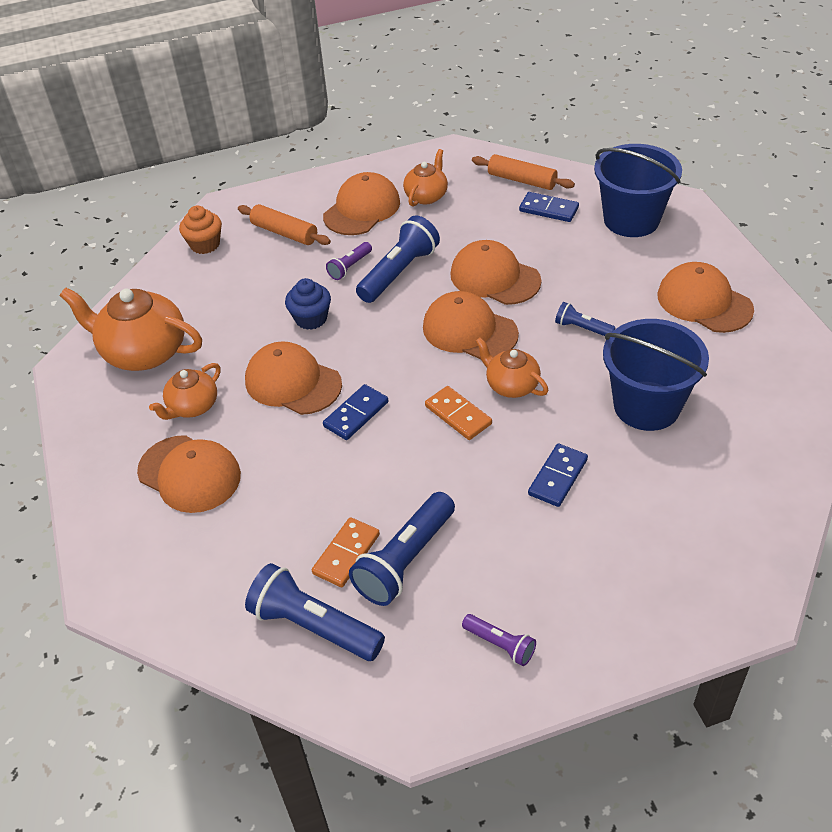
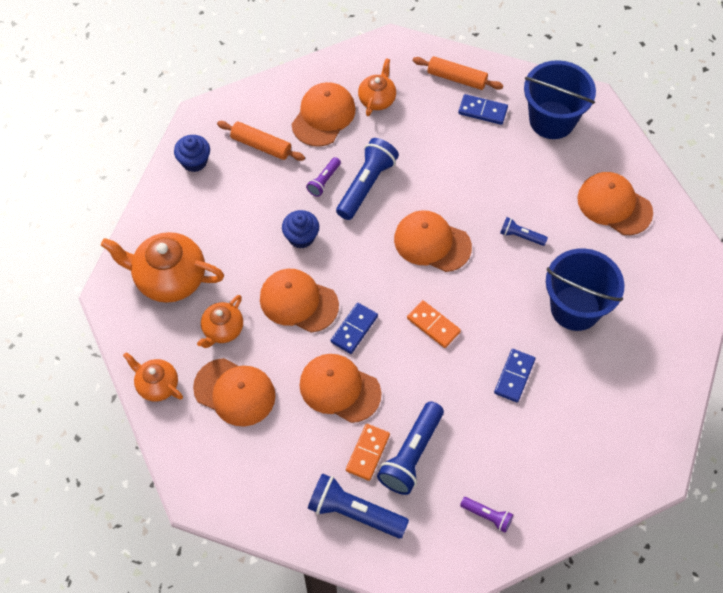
camera: 10 degrees left, 15 degrees up
orange cupcake [179,206,222,254] -> blue cupcake [174,135,210,172]
orange cap [450,240,542,305] -> orange cap moved to [299,354,381,423]
orange teapot [476,337,548,398] -> orange teapot moved to [123,352,183,402]

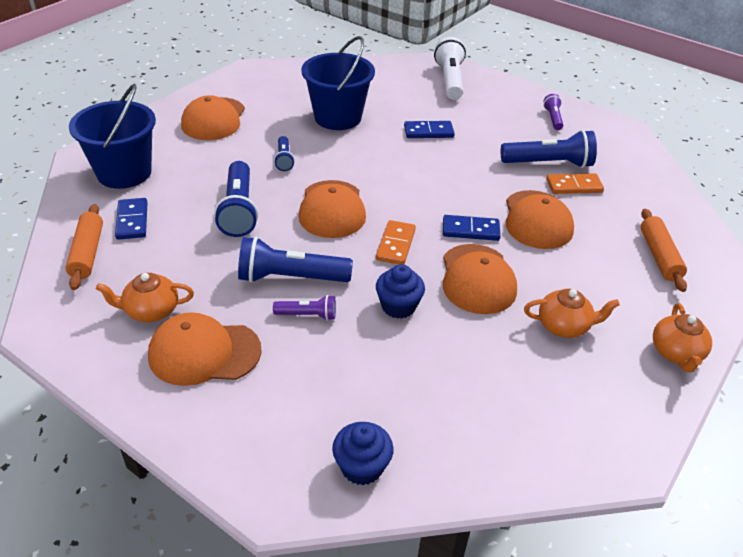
camera: 120 degrees left, 20 degrees down
orange teapot [101,232,224,303] -> none
orange cap [193,358,276,426] -> none
orange rolling pin [217,121,305,161] -> orange rolling pin moved to [641,209,687,292]
blue flashlight [308,473,409,538] -> blue flashlight moved to [214,161,258,237]
orange domino [407,300,461,348] -> orange domino moved to [376,220,416,265]
none -> white flashlight [434,37,466,100]

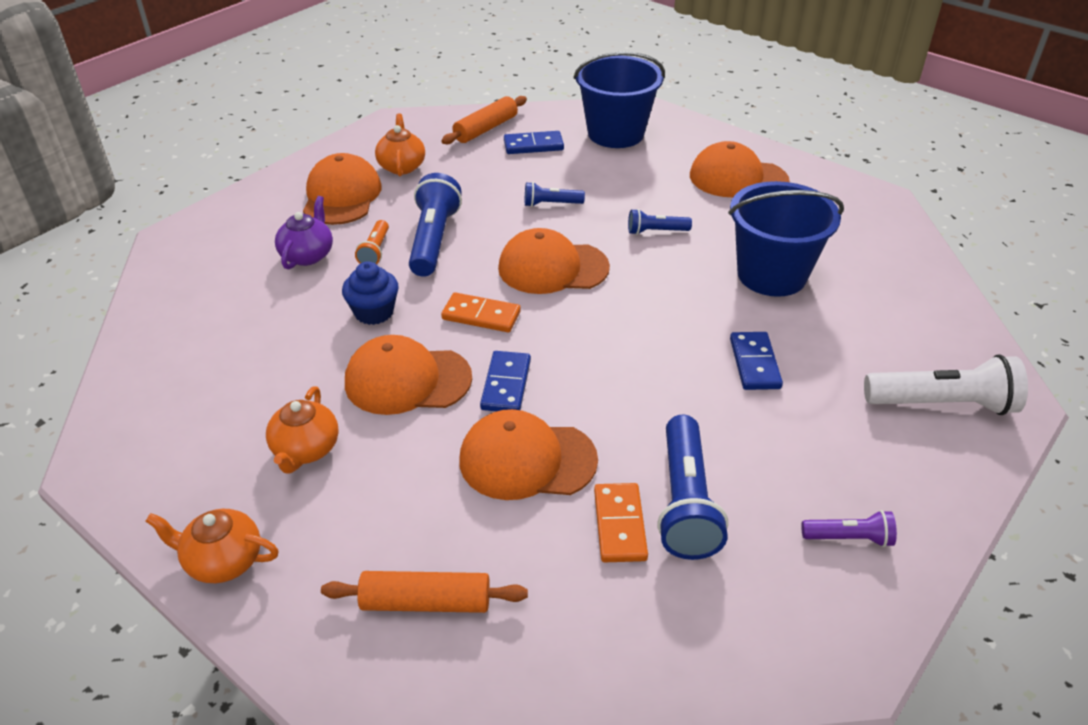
camera: 95 degrees right, 0 degrees up
orange rolling pin [65,204,103,290] -> orange rolling pin turned 45 degrees counterclockwise [441,96,527,144]
blue flashlight [214,161,258,237] -> blue flashlight [525,182,585,207], size x0.53
purple flashlight [273,295,336,321] -> orange flashlight [355,220,389,264]
blue cupcake [332,422,394,485] -> none
none -> purple teapot [275,196,333,269]

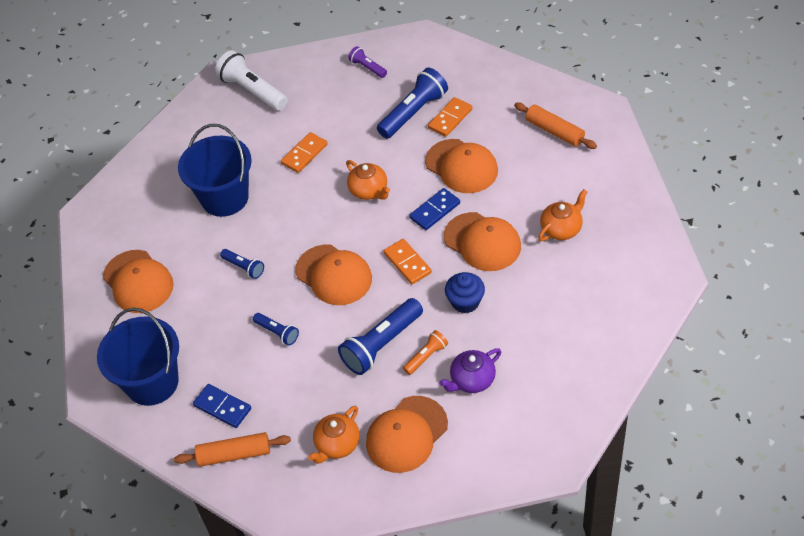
camera: 135 degrees left, 10 degrees up
orange teapot [145,509,279,583] -> orange teapot moved to [346,160,390,200]
blue domino [730,332,783,390] -> orange domino [281,132,328,173]

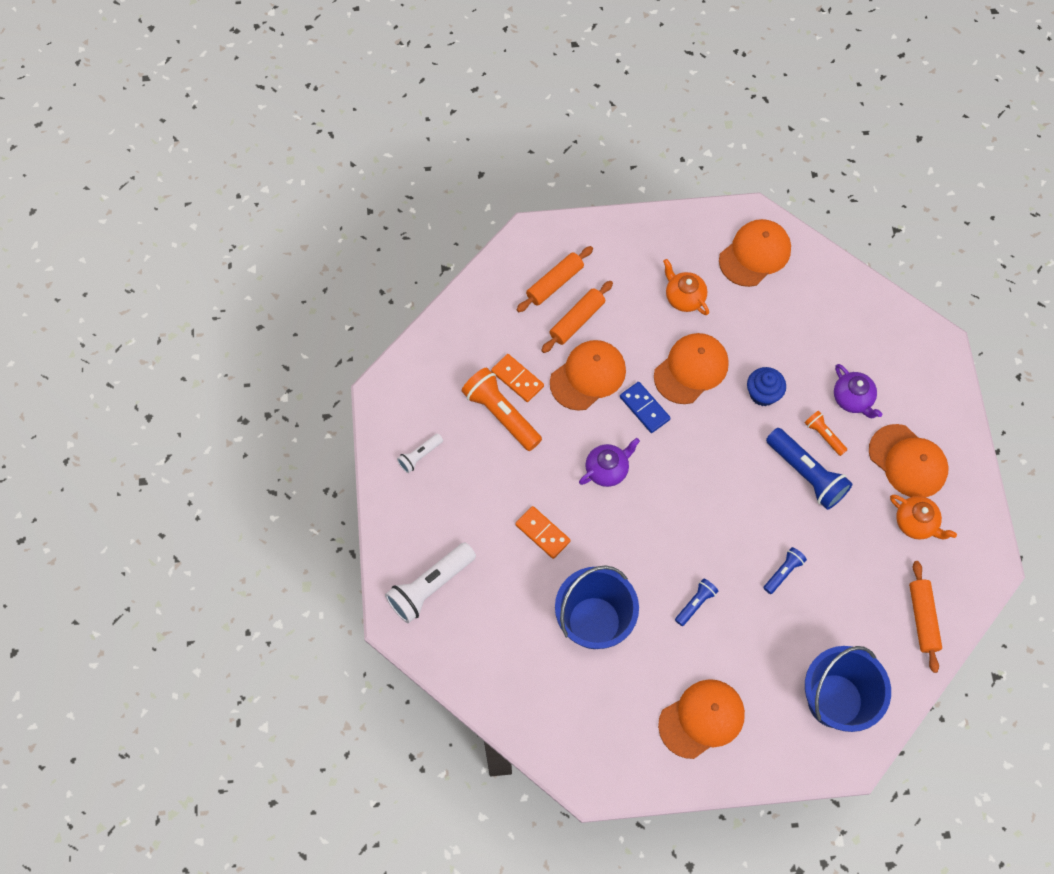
camera: 90 degrees left, 15 degrees up
blue domino [193,384,251,428] -> none
orange cap [295,245,372,305] -> orange cap moved to [719,219,791,287]
orange teapot [346,160,390,200] -> purple teapot [579,438,640,487]
purple flashlight [348,46,387,78] -> white flashlight [397,434,443,473]
blue flashlight [377,68,448,139] -> orange flashlight [461,367,542,451]
orange domino [384,239,432,284] -> none
none -> orange rolling pin [541,281,613,353]

